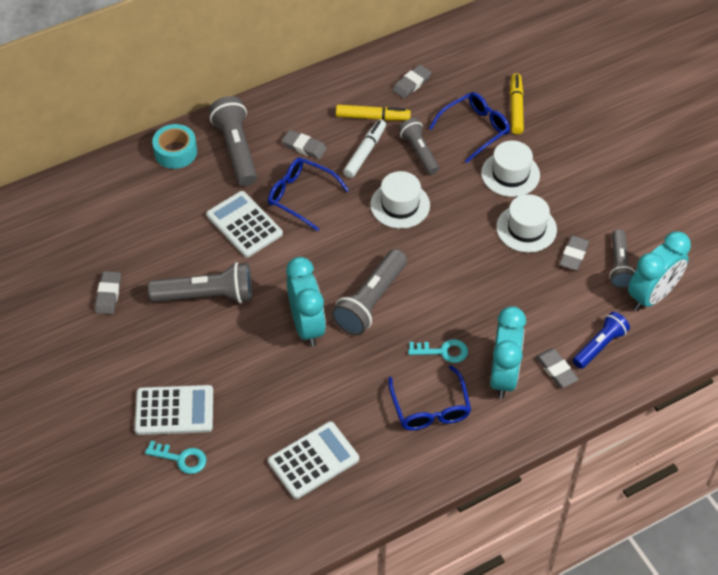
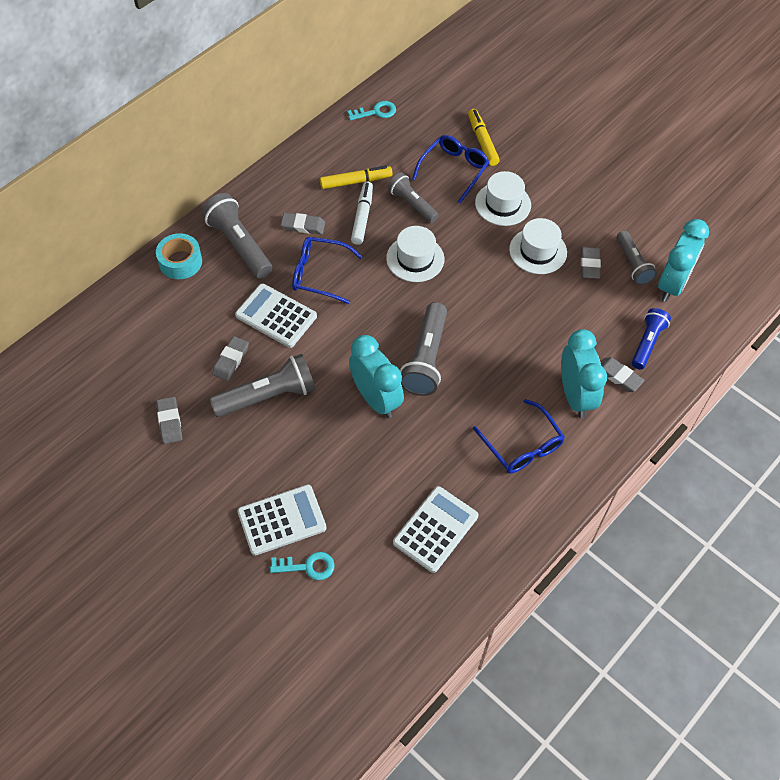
camera: 20 degrees left, 5 degrees up
grey eraser [392,65,431,98] -> grey eraser moved to [212,336,249,381]
turquoise key [408,339,468,363] -> turquoise key moved to [347,101,396,121]

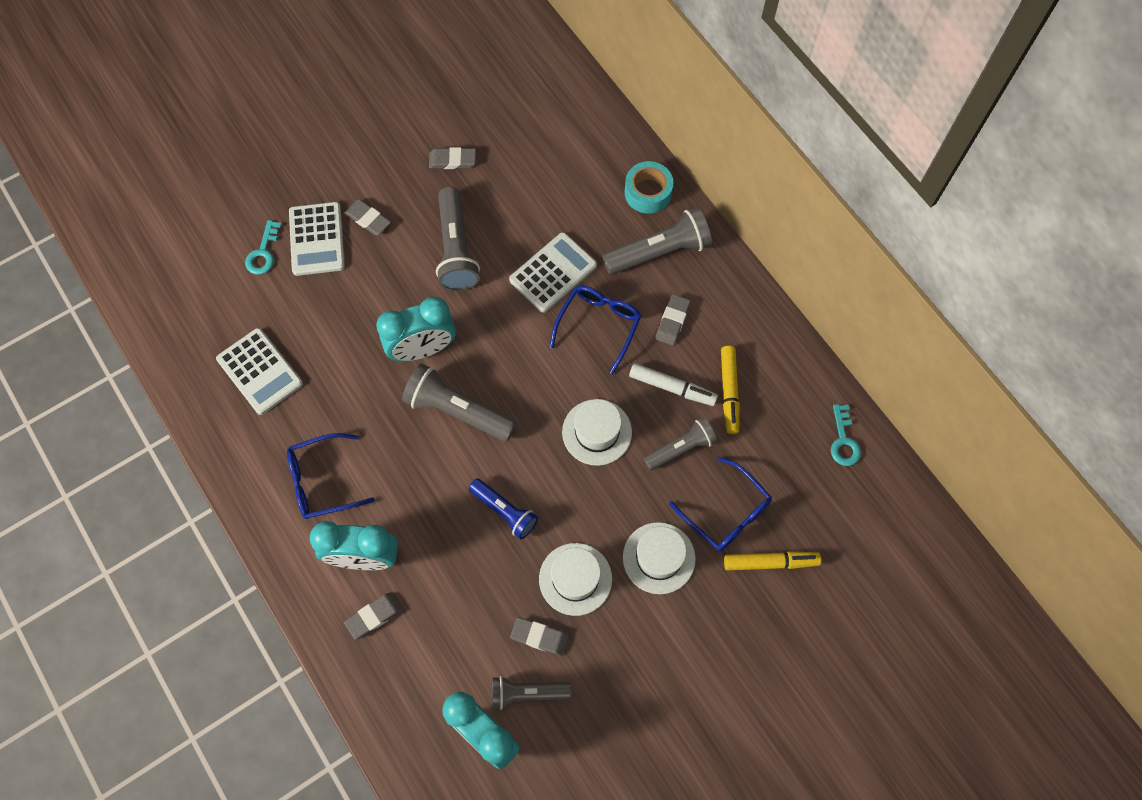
camera: 105 degrees right, 10 degrees up
grey eraser [212,336,249,381] -> grey eraser moved to [345,199,391,236]
blue flashlight [632,308,671,369] -> blue flashlight moved to [469,479,538,539]

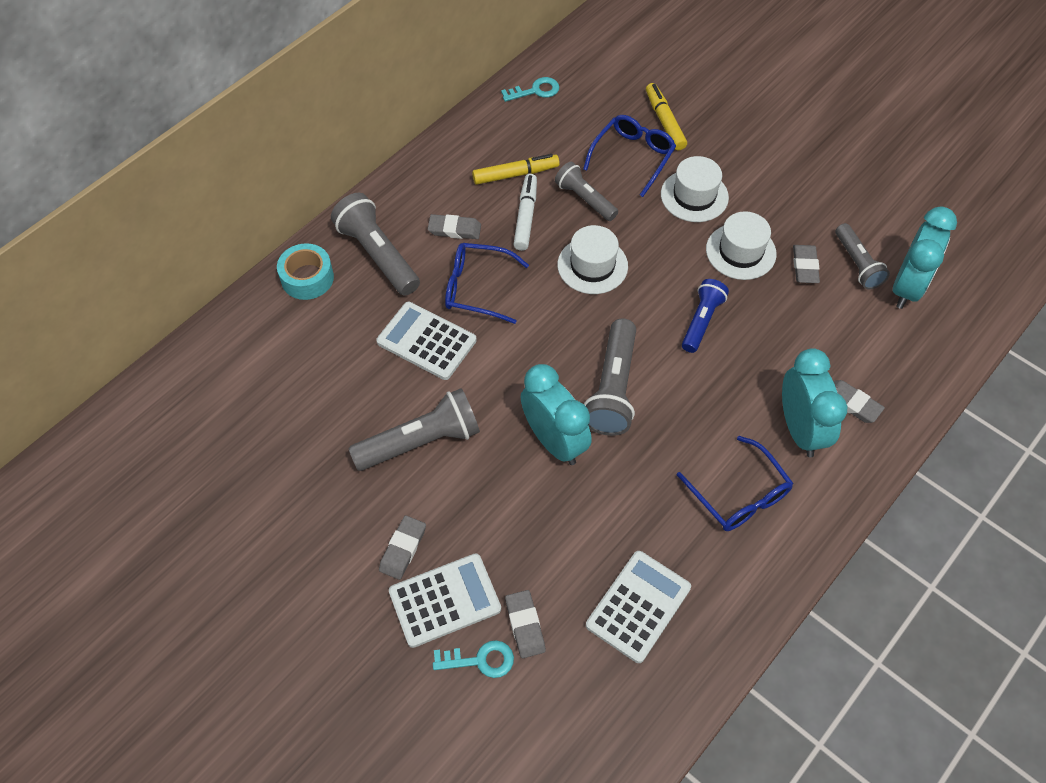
camera: 105 degrees left, 10 degrees down
grey eraser [429,147,476,169] -> grey eraser moved to [505,590,546,658]

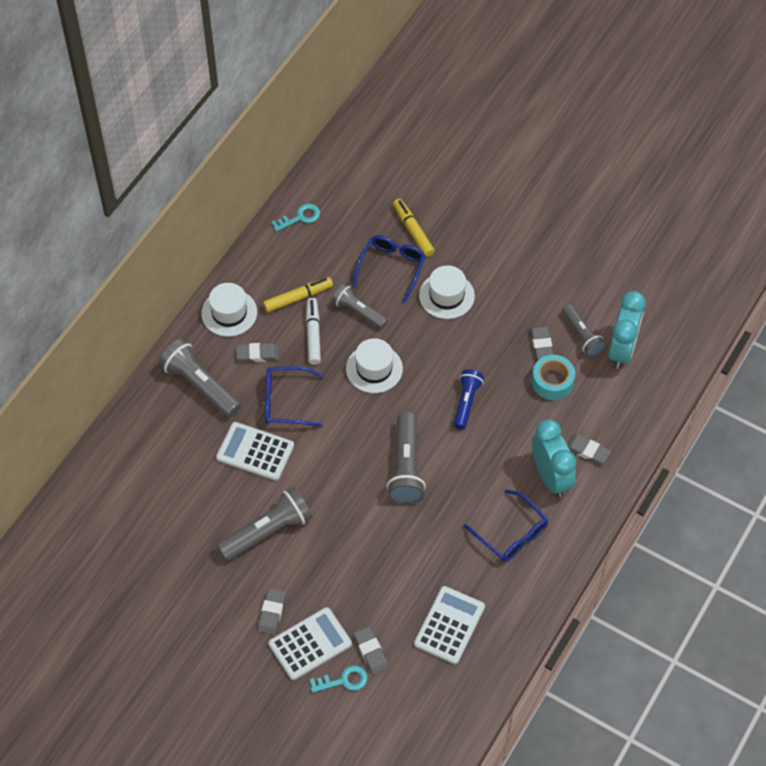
camera: 10 degrees left, 0 degrees up
turquoise tape [277,243,334,300] -> turquoise tape moved to [532,355,575,400]
turquoise clock [521,364,592,465] -> none
white hat [706,211,777,280] -> white hat moved to [201,283,257,337]

